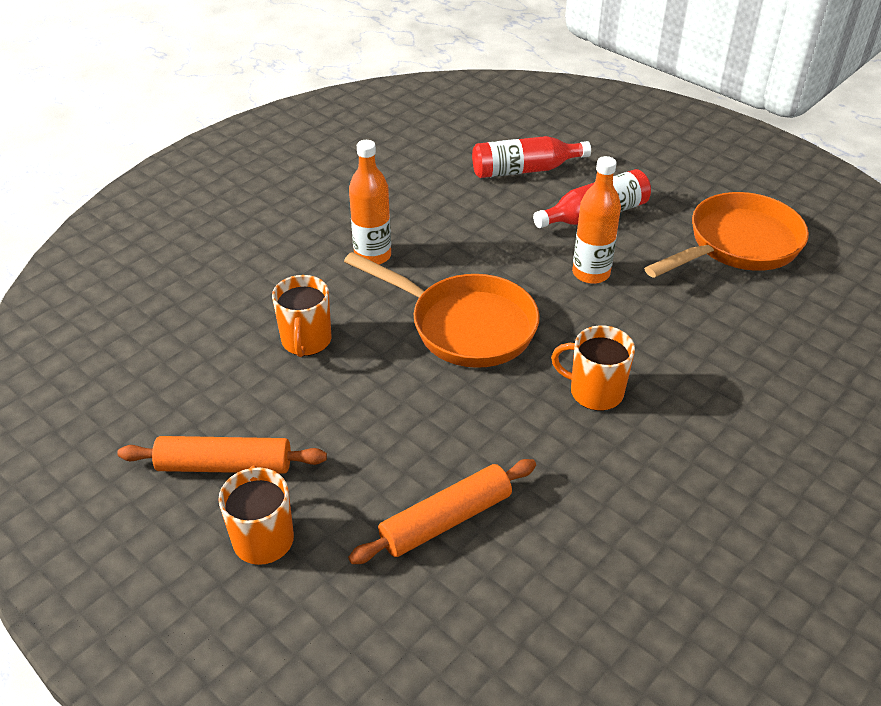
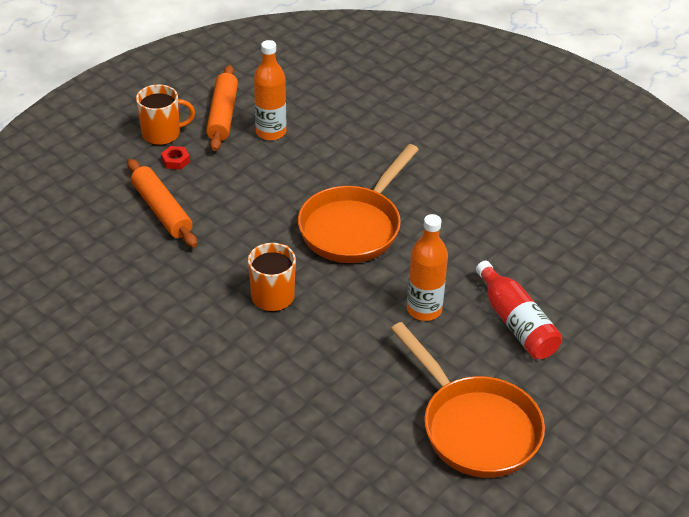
camera: 90 degrees right, 0 degrees up
orange mug [272,275,331,357] -> none
orange bottle [349,140,391,265] -> orange bottle moved to [254,40,286,141]
red bottle [472,136,591,178] -> none
none -> red nut [161,146,190,170]

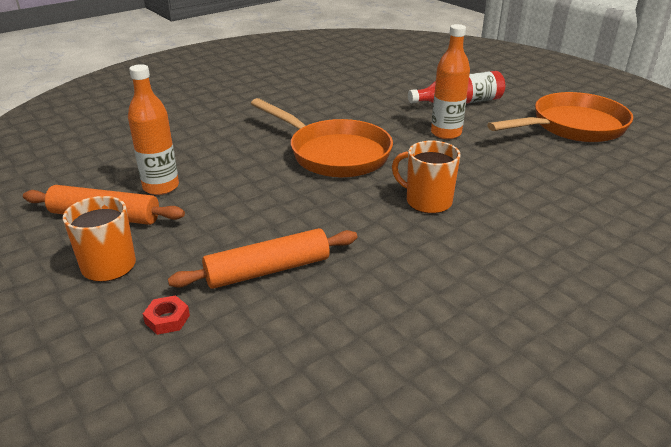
camera: 80 degrees left, 10 degrees down
red nut [161,146,190,170] -> red nut moved to [143,295,190,335]

